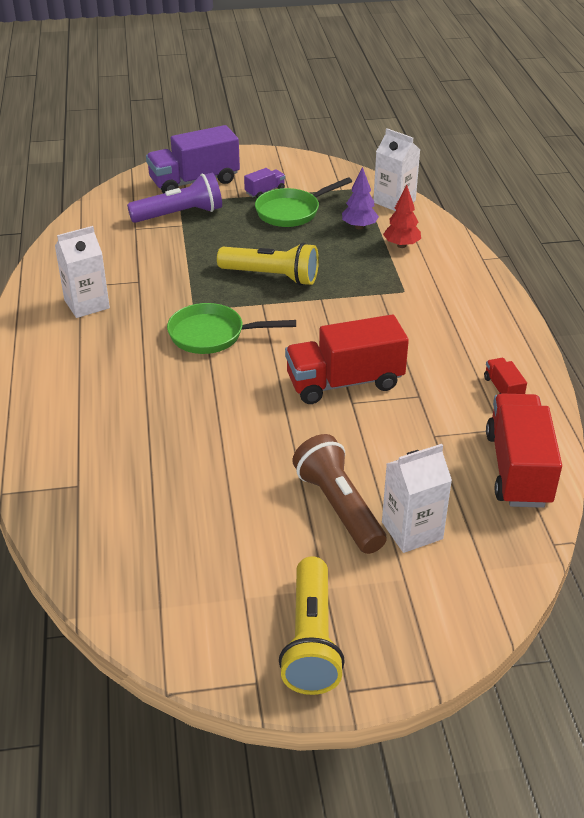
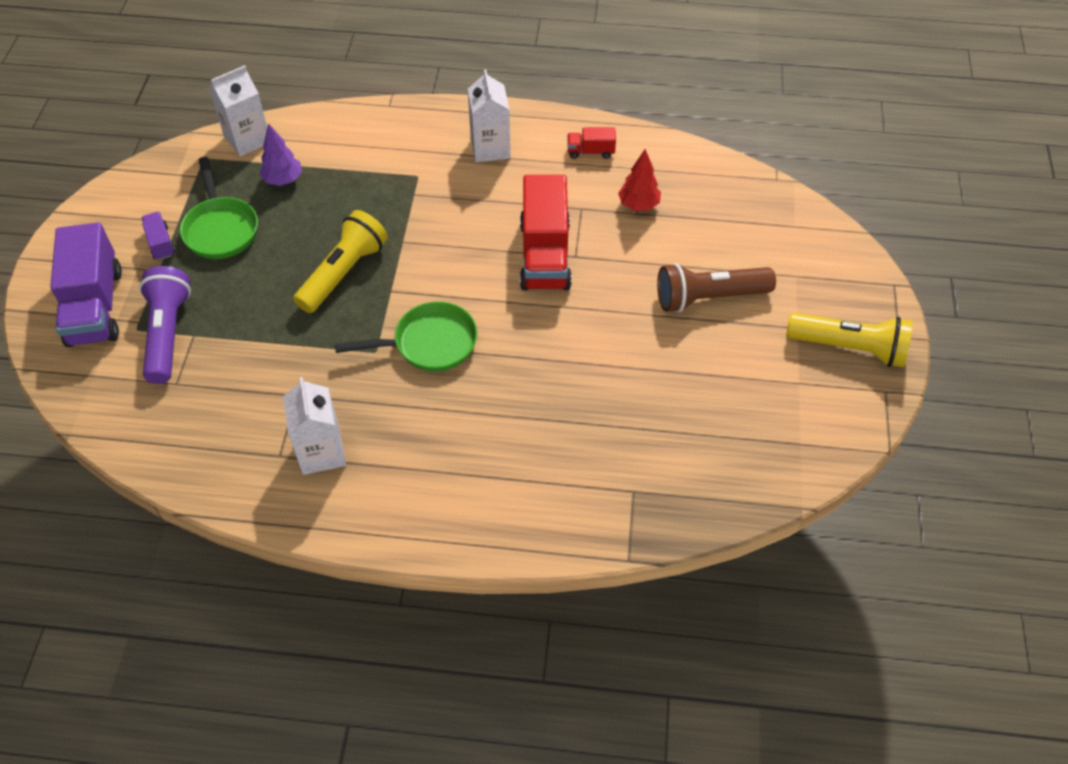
camera: 75 degrees left, 15 degrees up
green pan [167,303,296,354] -> green pan turned 120 degrees counterclockwise [335,301,478,372]
white carton [382,444,452,553] -> white carton moved to [468,69,510,162]
red tree [383,185,421,248] -> red tree moved to [618,149,661,211]
red truck [486,393,562,508] -> none

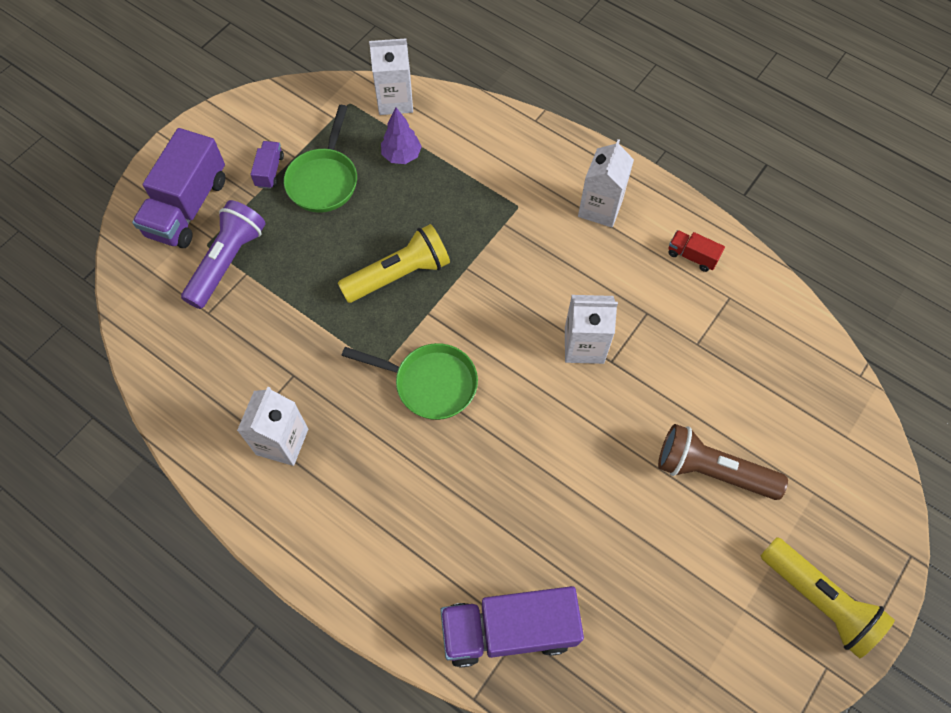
camera: 30 degrees right, 10 degrees up
red truck [520,175,572,290] -> white carton [565,295,618,364]
red tree [618,149,661,211] -> none
none -> purple truck [440,586,584,667]

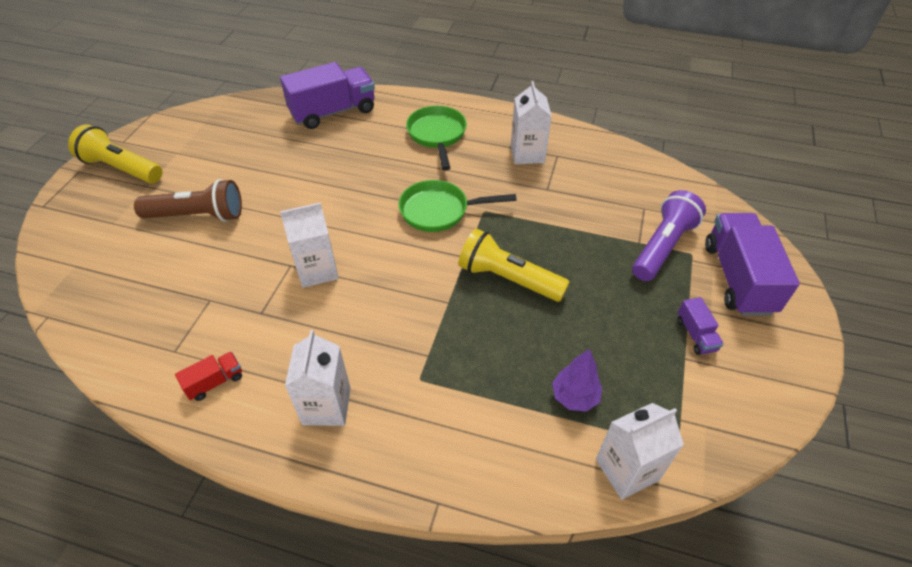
camera: 160 degrees right, 15 degrees down
purple flashlight [181,200,266,309] -> purple flashlight turned 150 degrees counterclockwise [632,190,706,281]
green pan [284,105,357,213] -> green pan moved to [406,106,467,170]
yellow flashlight [338,224,450,303] -> yellow flashlight turned 75 degrees clockwise [458,229,569,302]
red truck [669,230,725,272] -> red truck turned 45 degrees counterclockwise [175,351,242,401]

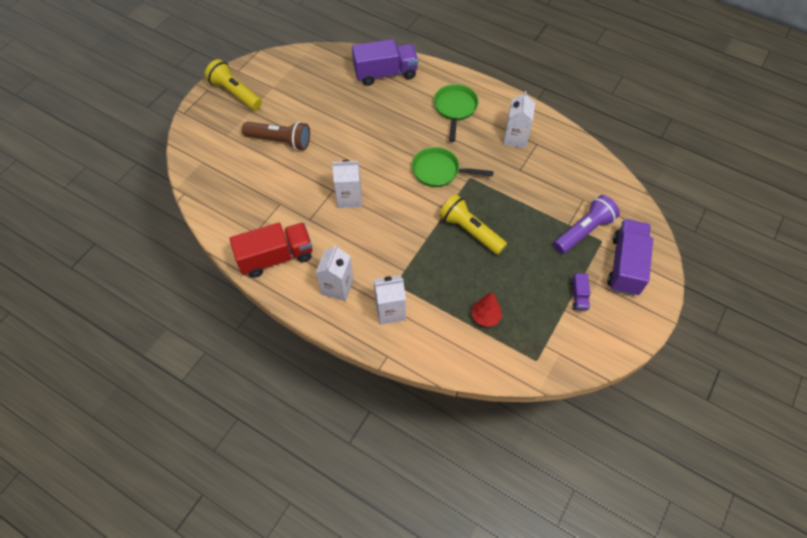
camera: 15 degrees right, 10 degrees up
red truck [175,351,242,401] -> red truck [230,222,312,278], size x2.18
purple tree [552,349,602,412] -> red tree [472,292,503,327]
white carton [596,403,684,500] -> white carton moved to [374,275,406,325]

